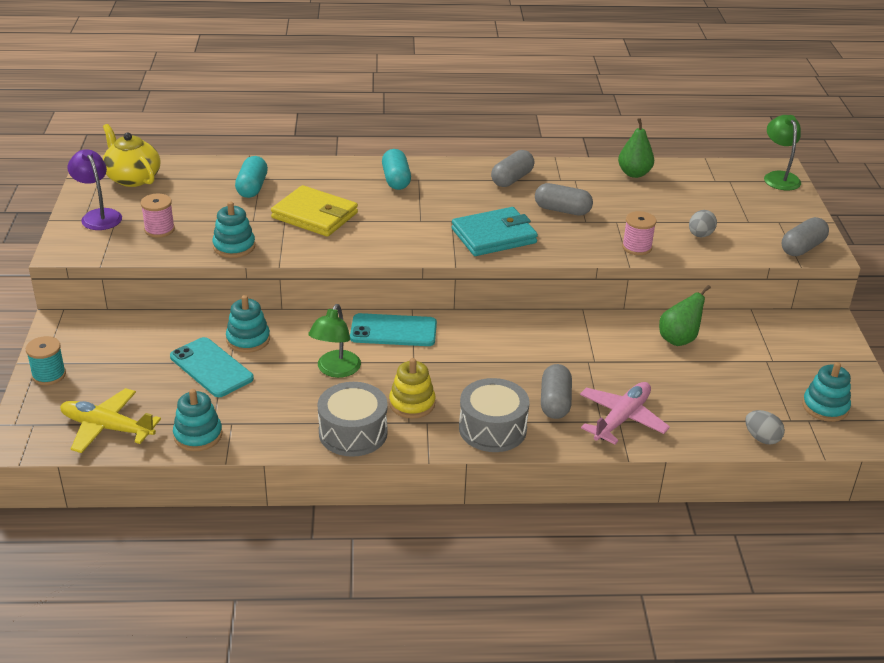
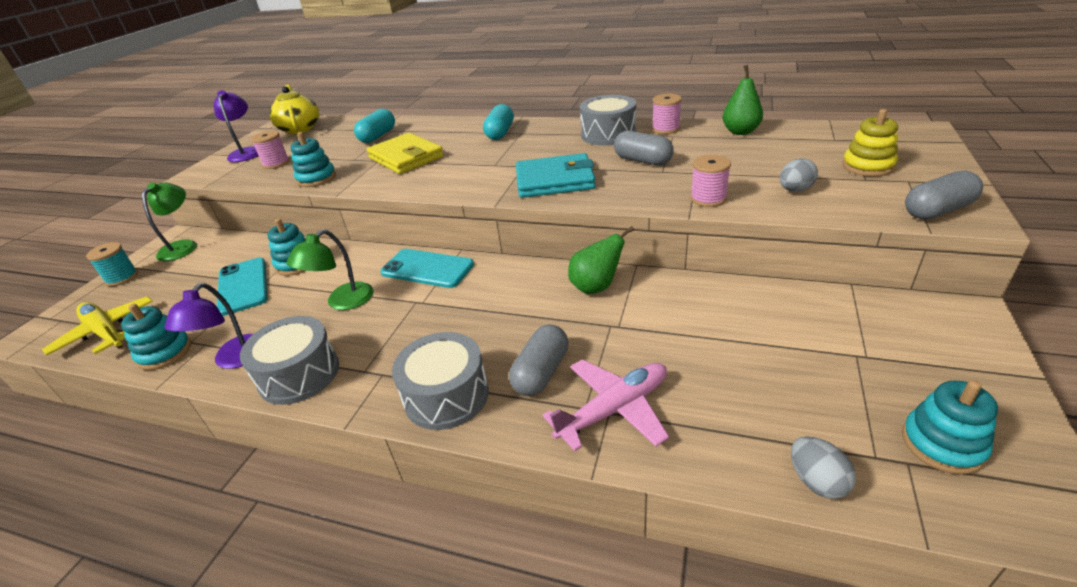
camera: 25 degrees right, 0 degrees up
yellow stacking toy [389,358,435,419] -> yellow stacking toy moved to [842,109,898,176]
grey capsule [491,150,534,187] -> grey drum [580,95,636,146]
green pear [659,285,711,346] -> green pear moved to [568,226,634,294]
green lamp [764,115,801,190] -> green lamp moved to [142,183,197,261]
none -> purple lamp [164,283,253,369]
none -> pink spool [652,93,682,134]

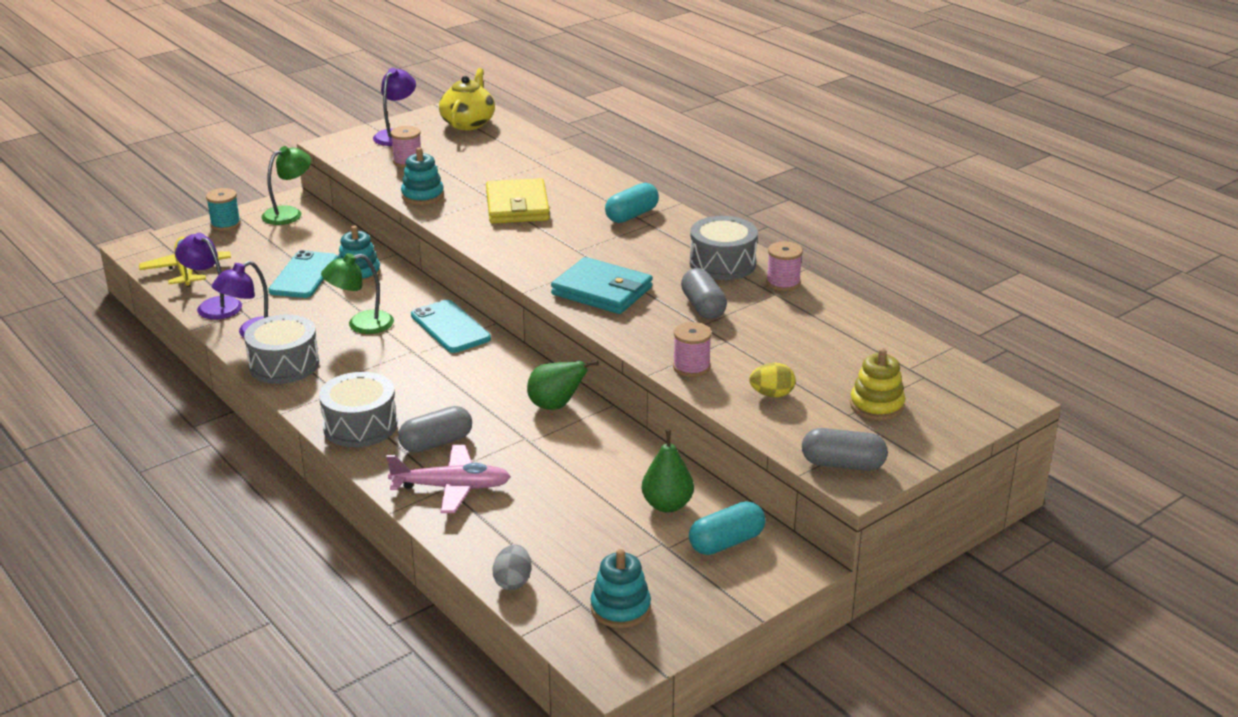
camera: 30 degrees right, 5 degrees down
turquoise stacking toy [121,304,191,370] -> purple lamp [175,233,242,319]
turquoise capsule [354,109,395,143] -> turquoise capsule moved to [689,501,766,555]
green pear [722,65,763,135] -> green pear moved to [642,430,694,513]
grey egg [780,158,818,192] -> yellow egg [749,363,796,397]

